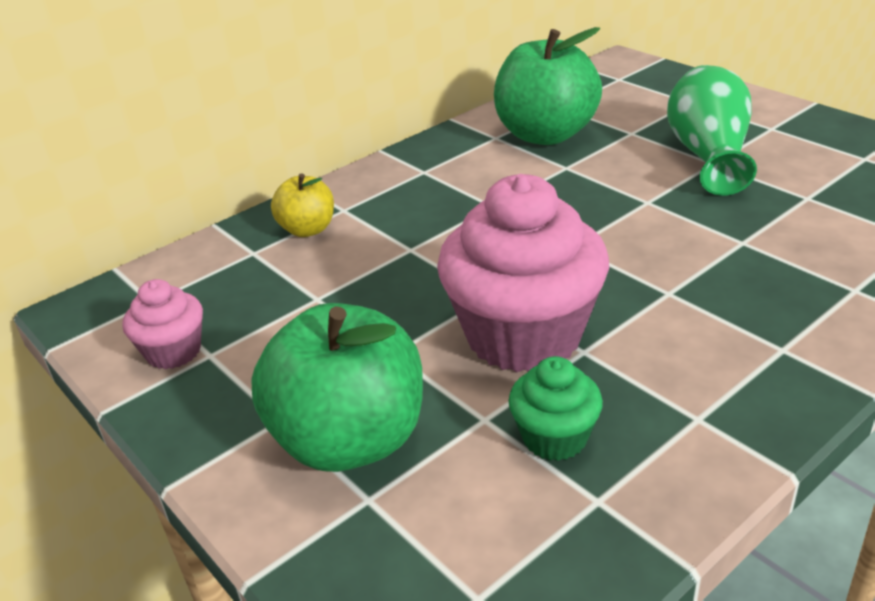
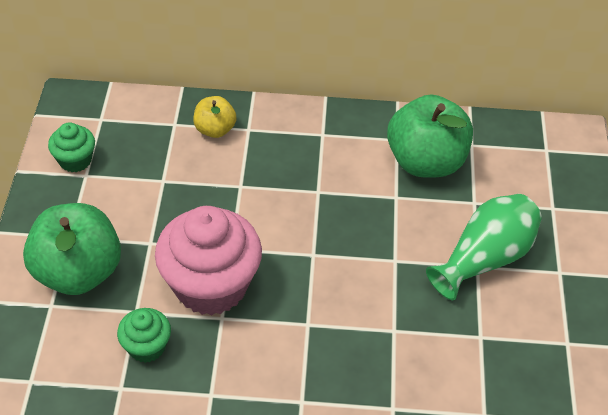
camera: 40 degrees right, 15 degrees up
pink cupcake [122,279,203,369] -> green cupcake [48,122,95,172]

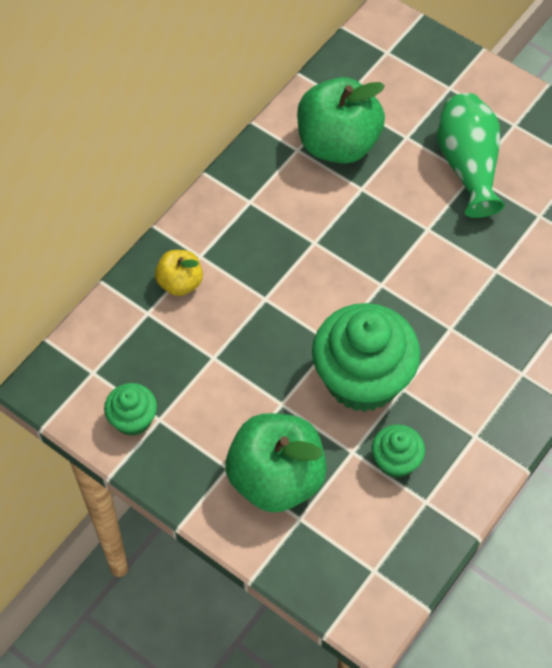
camera: 55 degrees left, 10 degrees up
pink cupcake [155,206,262,316] -> green cupcake [312,303,421,412]

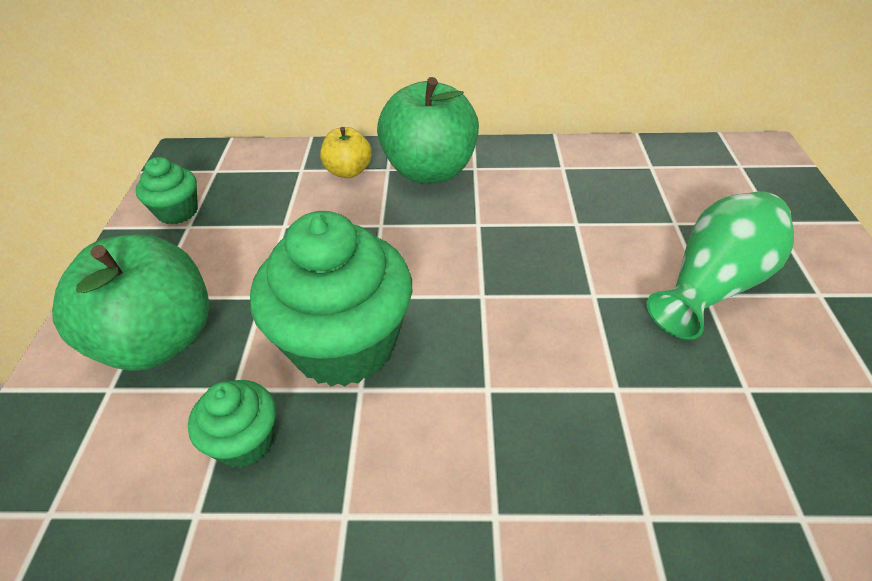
camera: 55 degrees right, 15 degrees down
green apple [297,77,385,164] -> green apple moved to [377,77,479,183]

